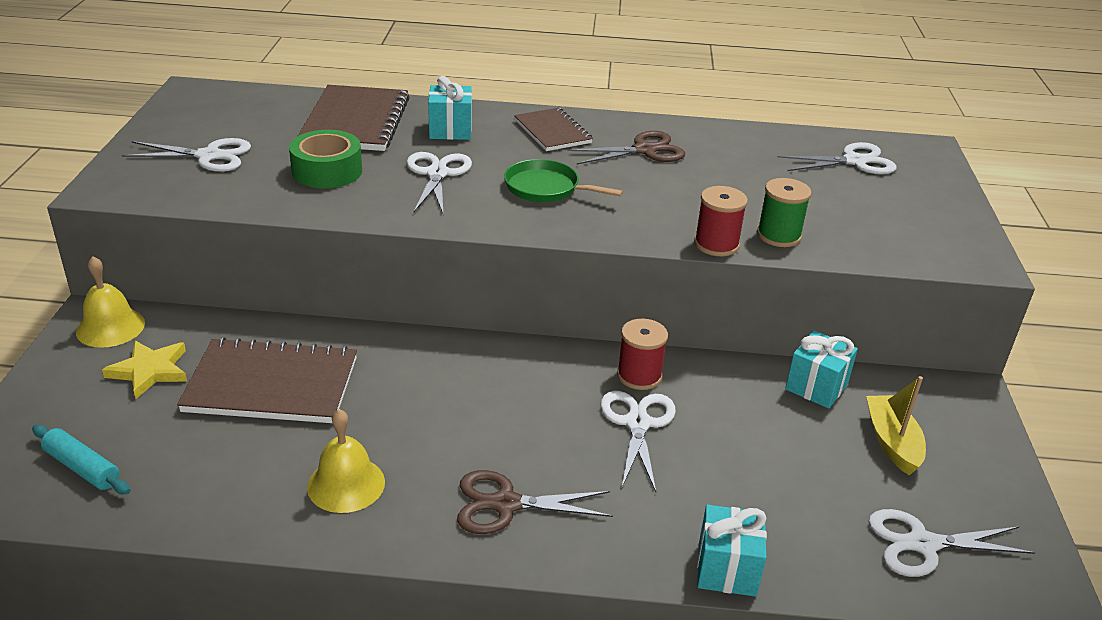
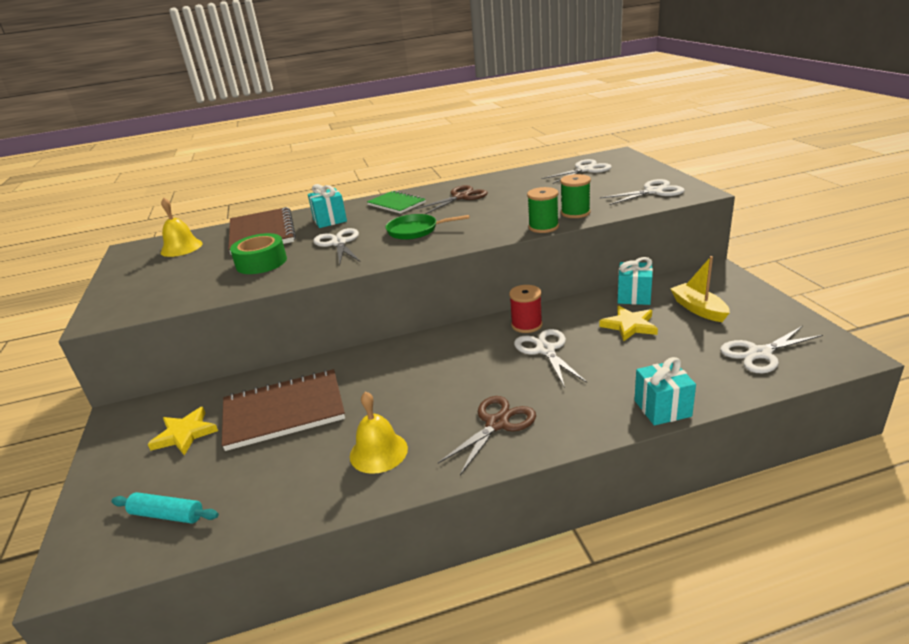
camera: 15 degrees left, 5 degrees down
yellow bell [76,256,145,348] -> yellow bell moved to [161,197,203,257]
white scissors [122,138,251,172] -> white scissors moved to [600,179,685,205]
brown scissors [457,470,613,534] -> brown scissors turned 150 degrees clockwise [438,396,536,475]
brown notebook [514,108,593,151] -> green notebook [367,191,426,214]
red spool [694,186,748,256] -> green spool [527,187,559,233]
none -> yellow star [599,306,658,342]

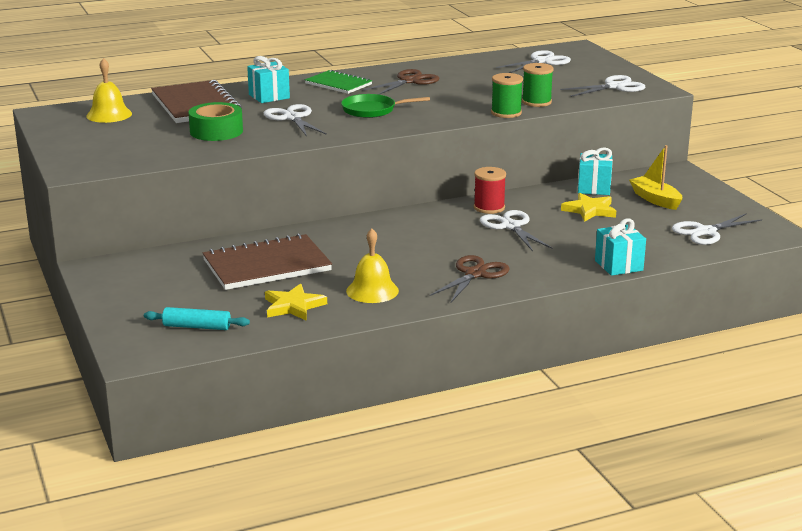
camera: 10 degrees left, 5 degrees down
yellow star [148,407,218,455] -> yellow star moved to [265,283,327,321]

